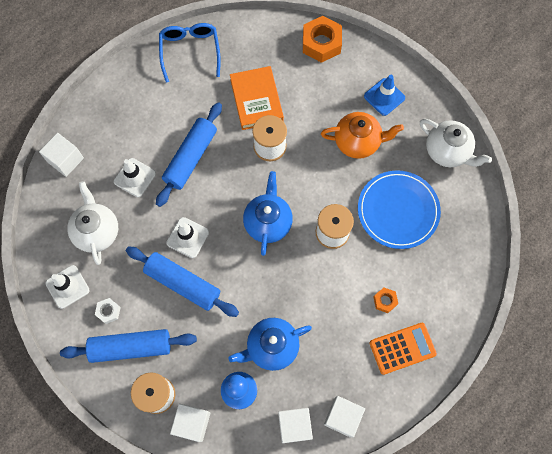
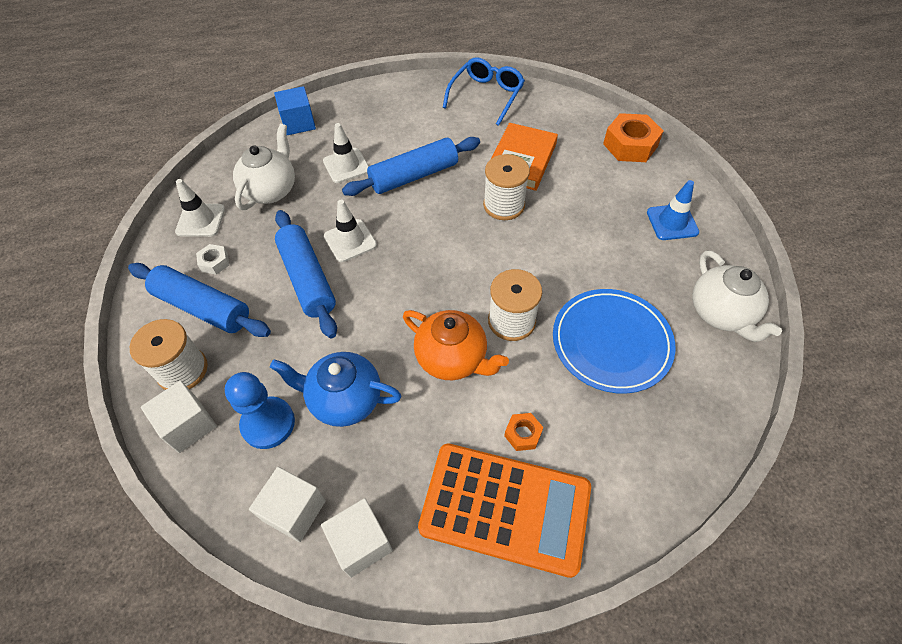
camera: 35 degrees right, 15 degrees down
white cube [39,133,84,177] -> blue cube [274,86,316,135]
blue teapot [243,171,293,256] -> none
orange teapot [321,112,404,159] -> orange teapot moved to [403,310,509,380]
orange calculator [370,323,437,375] -> orange calculator [418,444,591,578], size x1.66

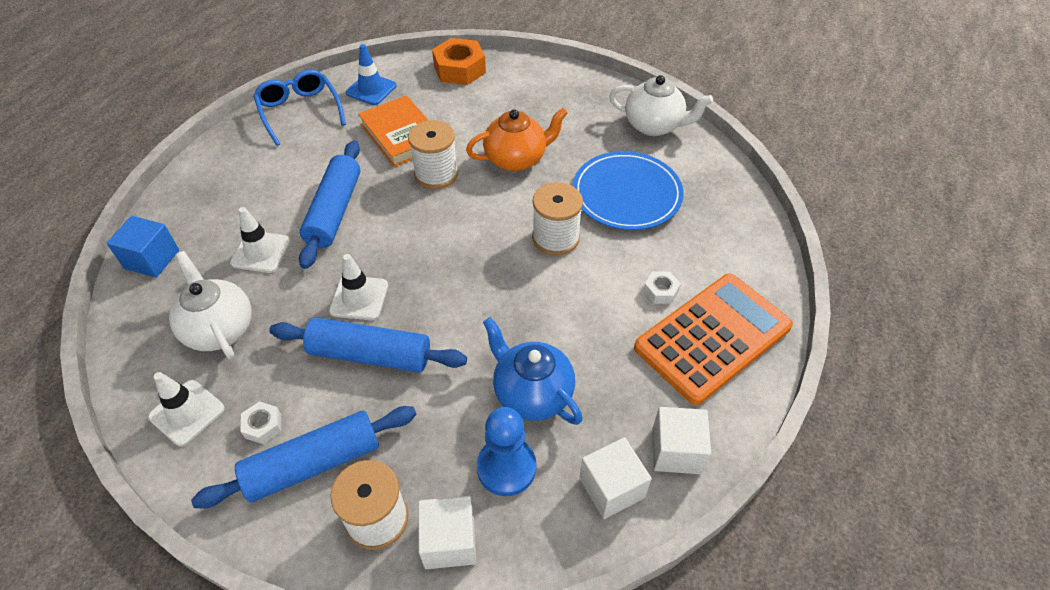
camera: 55 degrees left, 5 degrees down
blue teapot [270,352,401,427] -> blue teapot turned 90 degrees clockwise [483,317,583,425]
orange teapot [403,310,509,380] -> orange teapot moved to [466,108,568,171]
orange nut [504,413,543,451] -> white nut [643,271,681,304]
blue traffic cone [647,180,699,240] -> blue traffic cone moved to [346,44,397,105]

